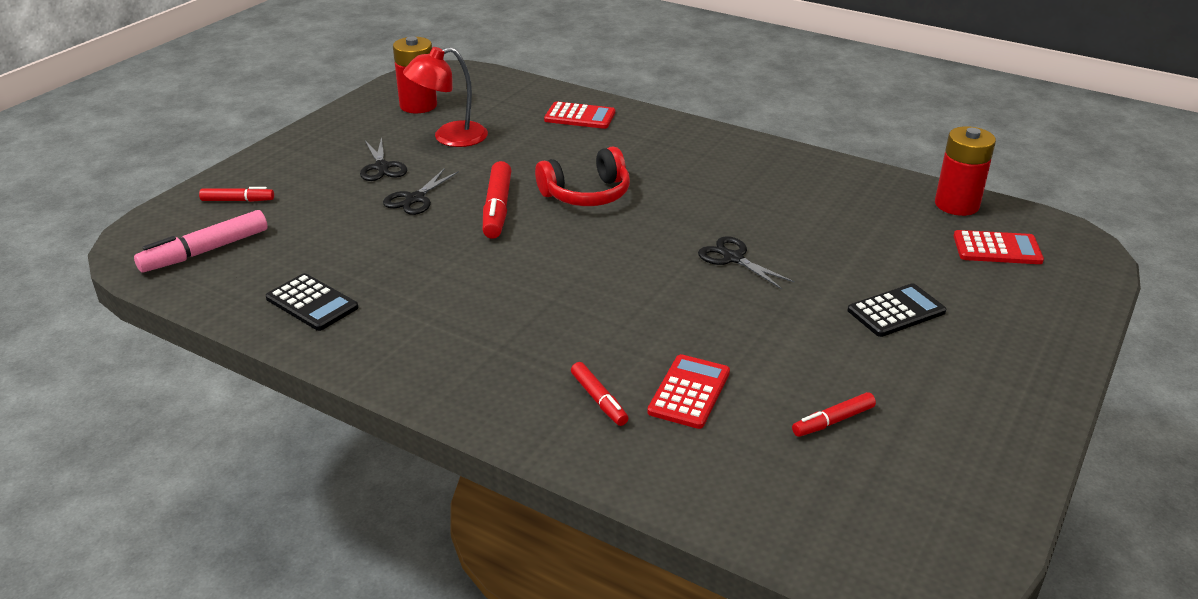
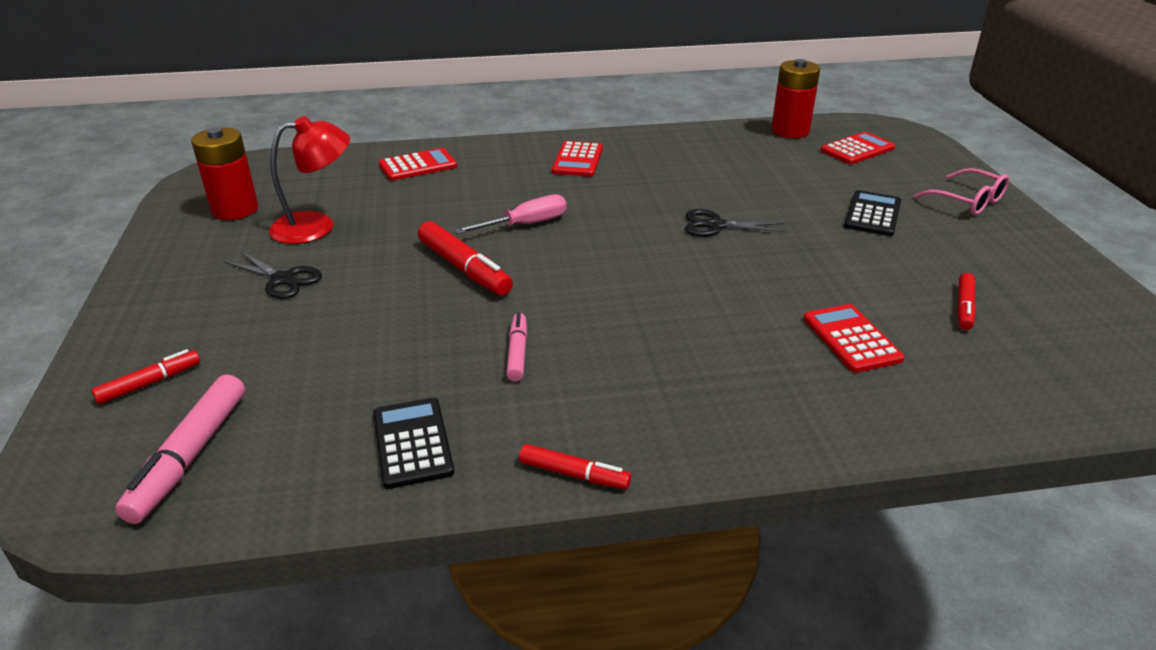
camera: 40 degrees left, 0 degrees up
black calculator [266,273,358,331] -> black calculator turned 105 degrees counterclockwise [373,398,454,489]
black scissors [383,168,459,215] -> none
red lamp [403,47,488,147] -> red lamp turned 135 degrees counterclockwise [269,116,350,244]
red headphones [535,146,630,206] -> pink screwdriver [454,194,566,234]
red marker [571,362,629,426] -> red marker moved to [519,444,631,489]
none -> pink marker [506,313,527,381]
none -> red calculator [552,141,603,177]
none -> pink glasses [914,168,1009,215]

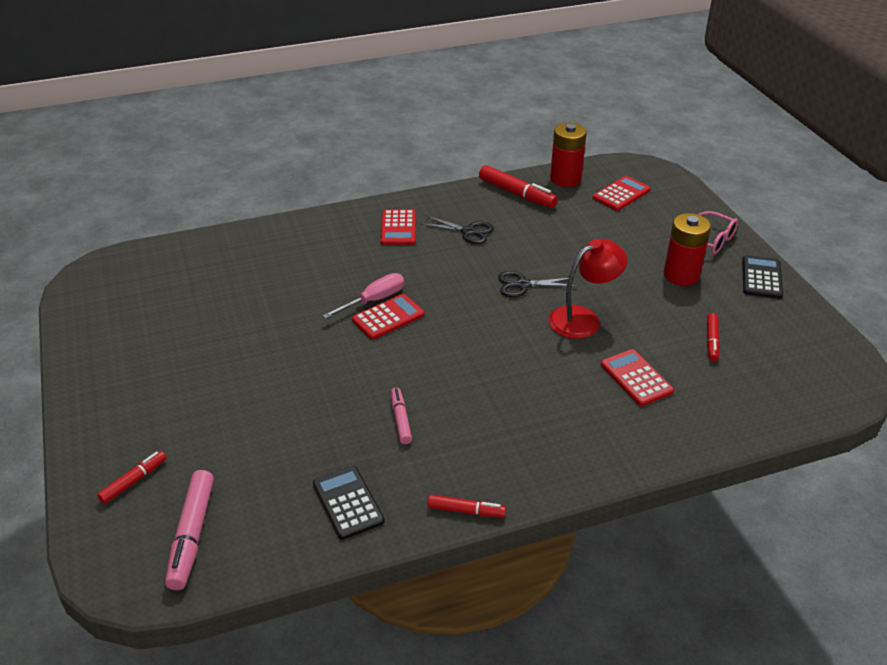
camera: 10 degrees left, 5 degrees up
red battery [191,127,258,220] -> red battery moved to [664,213,711,286]
black scissors [224,252,322,299] -> black scissors moved to [421,216,494,244]
red lamp [269,116,350,244] -> red lamp moved to [548,239,628,339]
red calculator [379,148,457,181] -> red calculator moved to [352,294,425,340]
red marker [418,221,513,296] -> red marker moved to [479,165,558,208]
black calculator [844,190,901,236] -> black calculator moved to [742,255,783,299]

